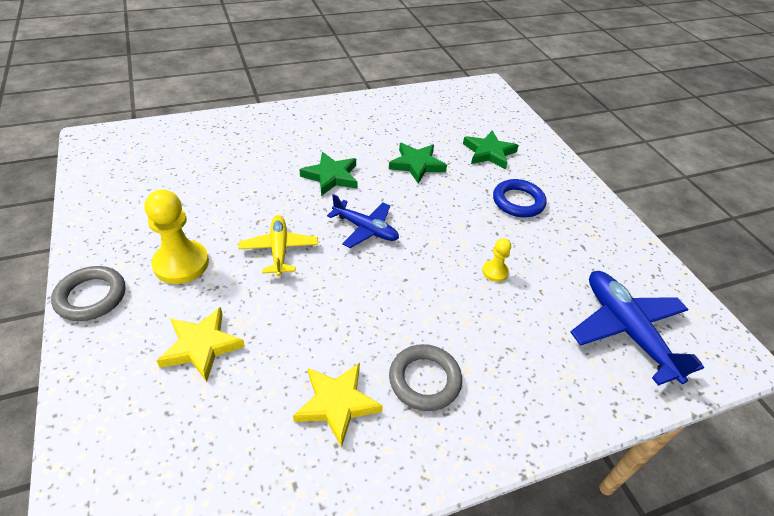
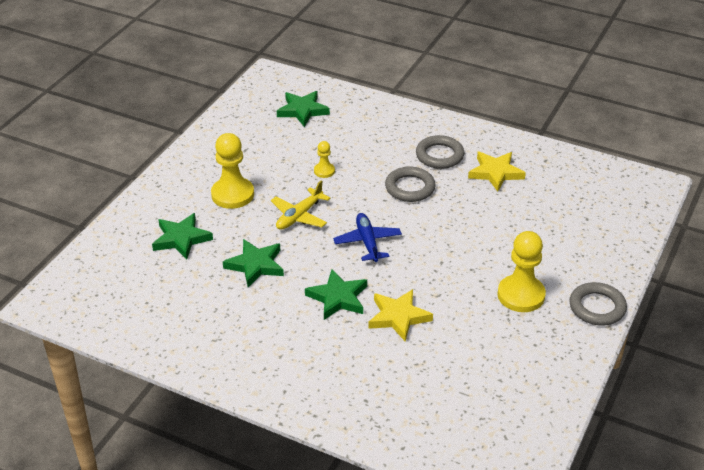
camera: 130 degrees left, 5 degrees down
yellow star [157,307,245,382] -> yellow star moved to [368,289,433,341]
yellow plane [238,215,318,276] -> yellow plane moved to [271,180,331,230]
blue ring [493,179,547,217] -> yellow pawn [211,133,254,209]
blue plane [571,271,704,385] -> green star [277,91,330,127]
none -> grey ring [385,167,436,202]

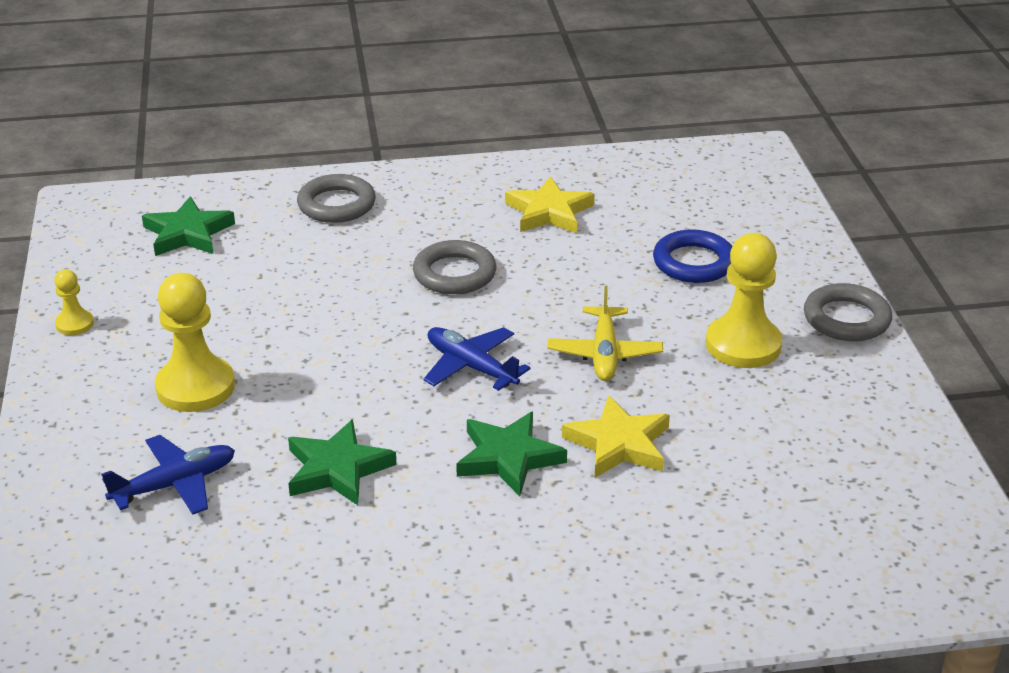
camera: 35 degrees left, 5 degrees down
green star [152,213,213,259] -> blue plane [101,435,235,514]
yellow plane [271,180,331,230] -> yellow plane moved to [547,286,663,381]
yellow pawn [314,141,335,178] -> yellow pawn moved to [54,269,94,335]
grey ring [416,135,464,169] -> grey ring moved to [297,174,376,223]
none -> blue ring [653,229,732,283]

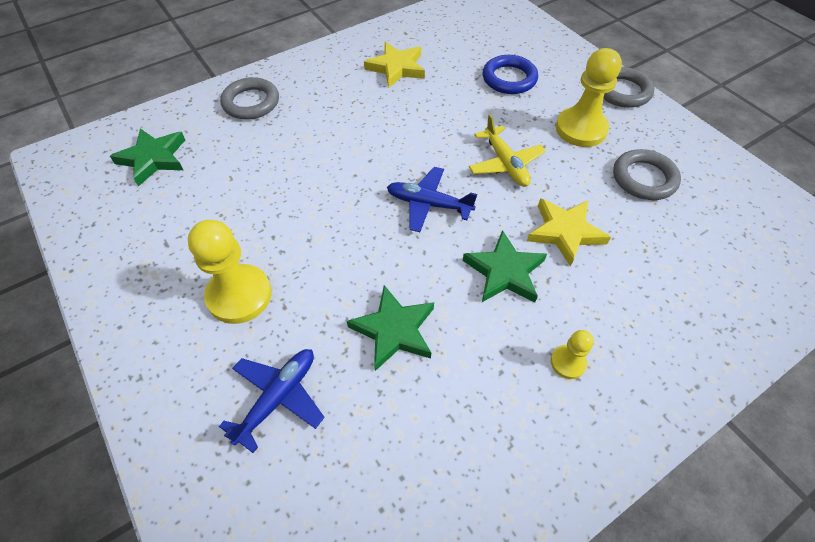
camera: 25 degrees left, 20 degrees up
yellow pawn [54,269,94,335] -> yellow pawn moved to [551,330,594,379]
grey ring [413,240,496,294] -> grey ring moved to [613,149,681,200]

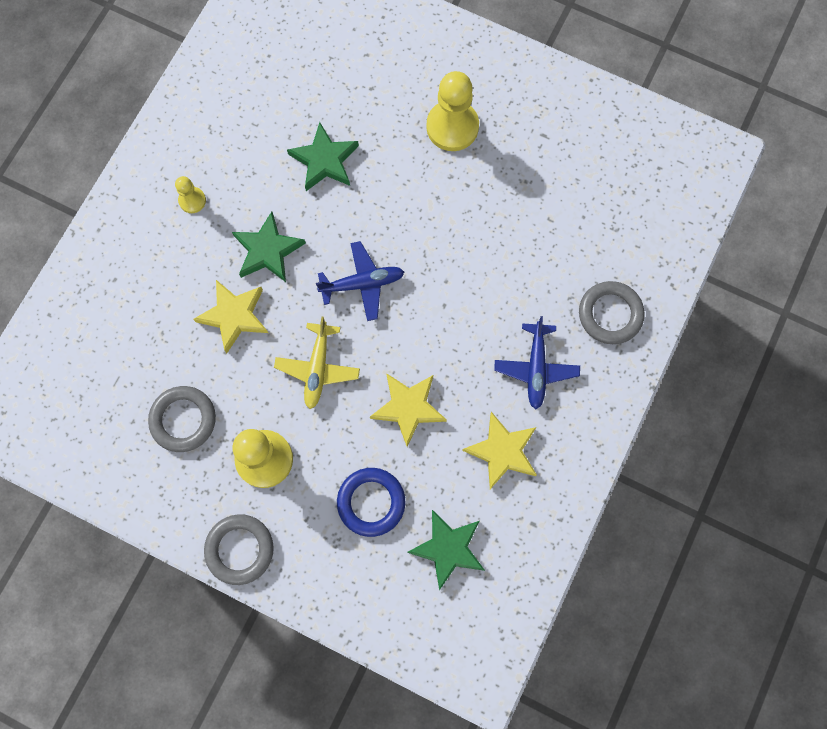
camera: 150 degrees right, 20 degrees up
green star [110,128,185,187] -> green star moved to [407,510,485,590]
blue plane [219,349,325,453] -> blue plane moved to [494,316,580,409]
yellow plane [469,114,546,187] -> yellow plane turned 120 degrees counterclockwise [274,317,360,409]
none -> yellow star [370,373,447,447]

